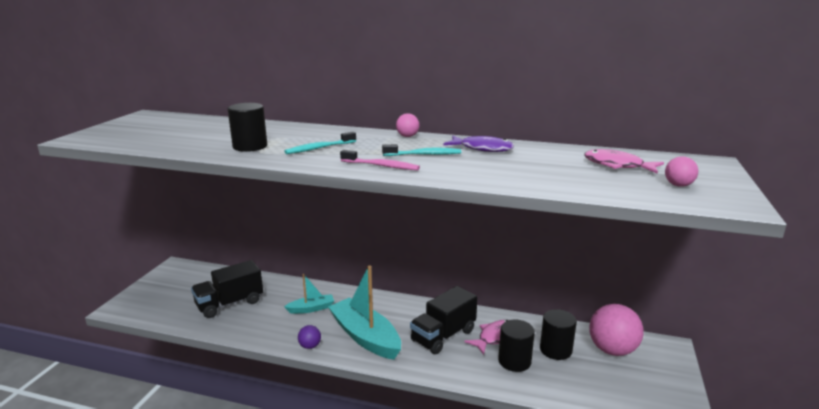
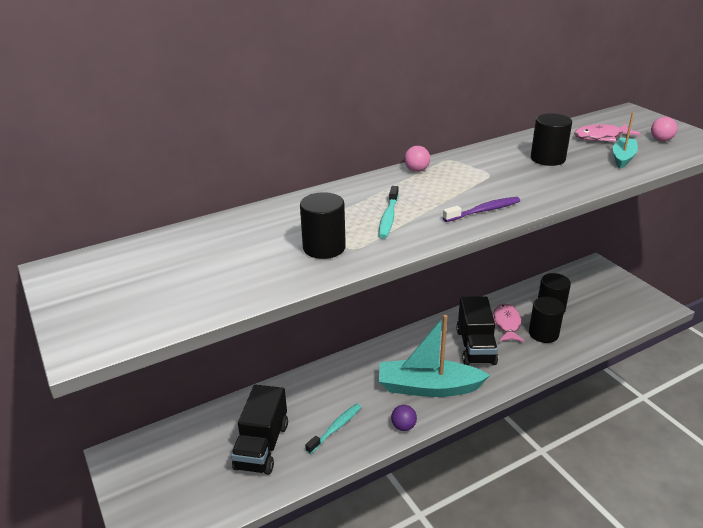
camera: 45 degrees left, 10 degrees up
turquoise boat [284,274,334,314] -> turquoise boat moved to [613,112,638,168]
pink toothbrush [340,150,420,170] -> purple toothbrush [443,197,520,222]
turquoise toothbrush [382,144,461,156] -> turquoise toothbrush moved to [305,404,361,454]
purple fish [443,136,514,152] -> none
pink ball [589,304,644,356] -> none
none -> black cylinder [531,113,572,166]

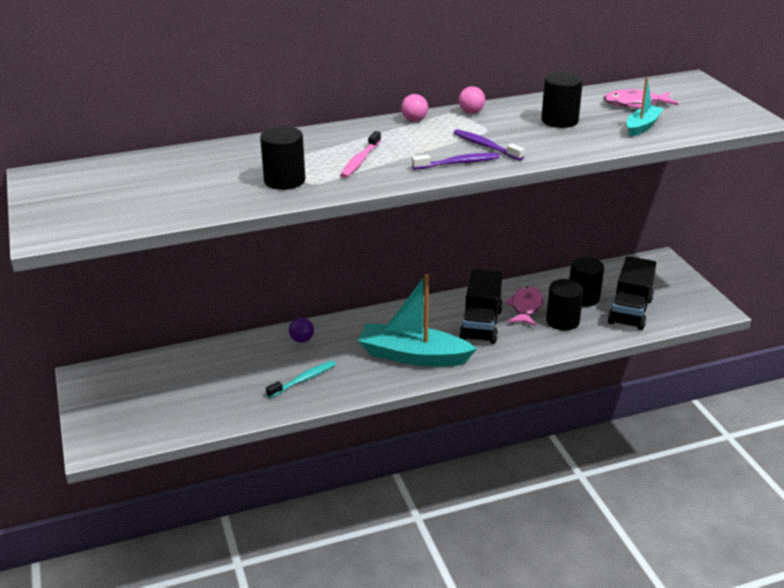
camera: 10 degrees right, 0 degrees up
black truck [231,385,288,475] -> black truck moved to [608,256,656,330]
turquoise toothbrush [379,186,399,239] -> pink toothbrush [340,131,381,178]
purple ball [391,405,417,431] -> purple ball moved to [289,318,314,343]
pink ball [651,117,677,141] -> pink ball moved to [459,86,485,114]
none -> purple toothbrush [453,129,524,161]

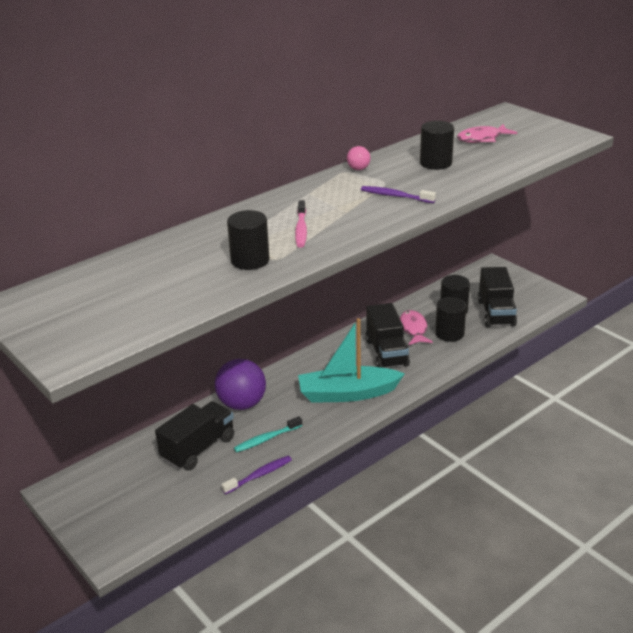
camera: 20 degrees left, 0 degrees up
turquoise toothbrush [266,361,336,398] -> turquoise toothbrush turned 150 degrees counterclockwise [234,416,302,453]
purple ball [289,318,314,343] -> purple ball [215,359,266,410], size x2.16
pink ball [401,94,428,121] -> none
purple toothbrush [412,153,500,170] -> purple toothbrush moved to [221,456,292,494]
turquoise boat [627,77,664,137] -> none
none -> black truck [155,401,234,471]

